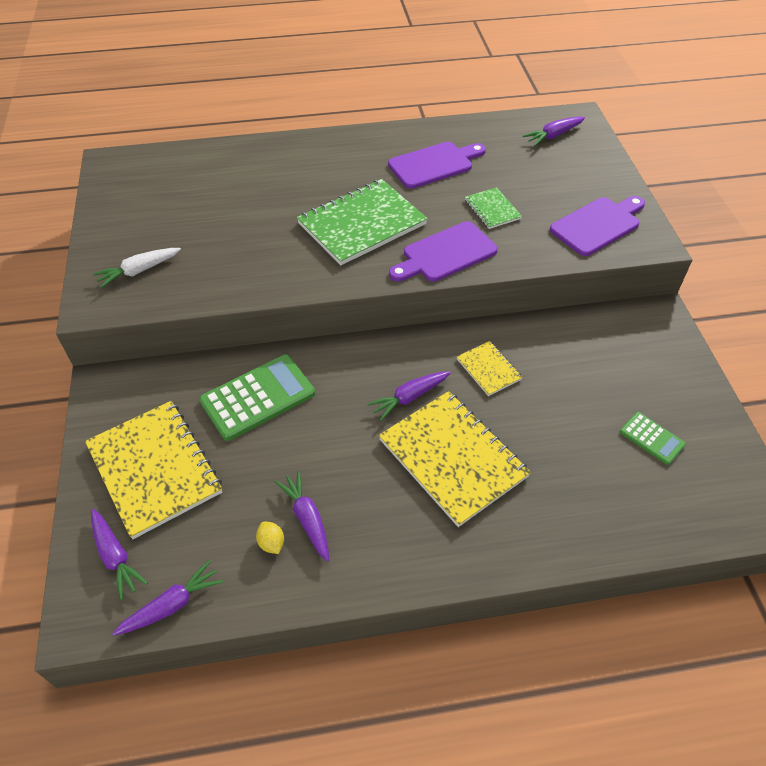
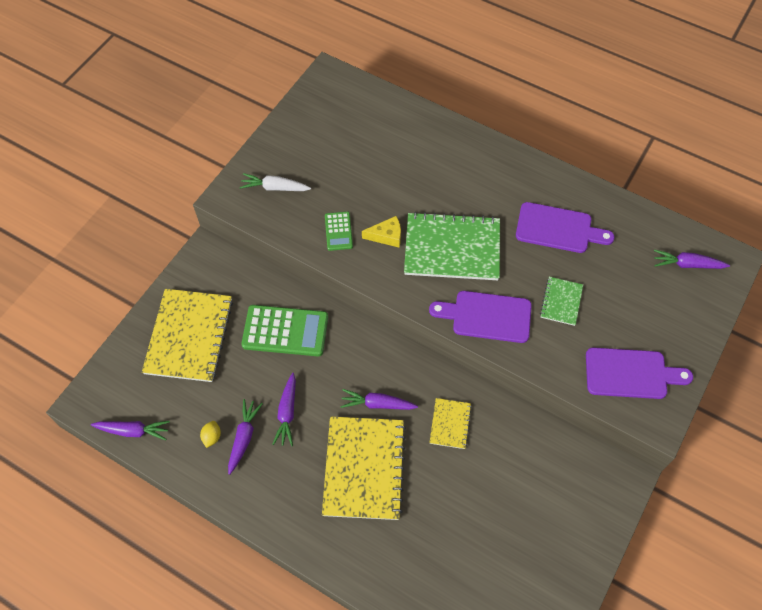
camera: 40 degrees right, 10 degrees up
purple carrot [91,509,148,600] -> purple carrot moved to [272,373,296,446]
green calculator [620,412,686,465] -> green calculator moved to [325,212,353,251]
none -> yellow cheese [362,216,401,247]

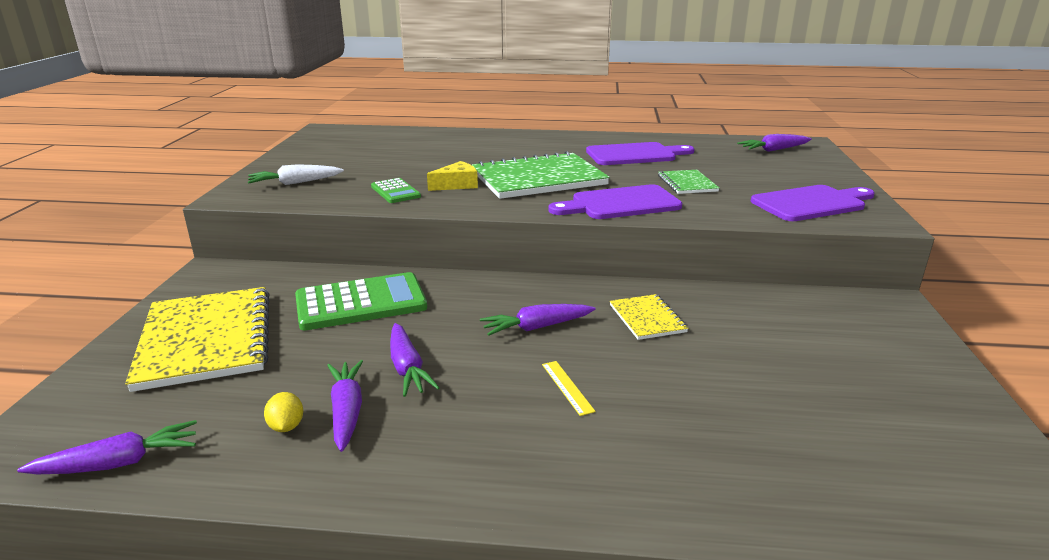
camera: 25 degrees left, 35 degrees down
yellow notebook [322,417,406,520] -> yellow ruler [542,361,596,416]

